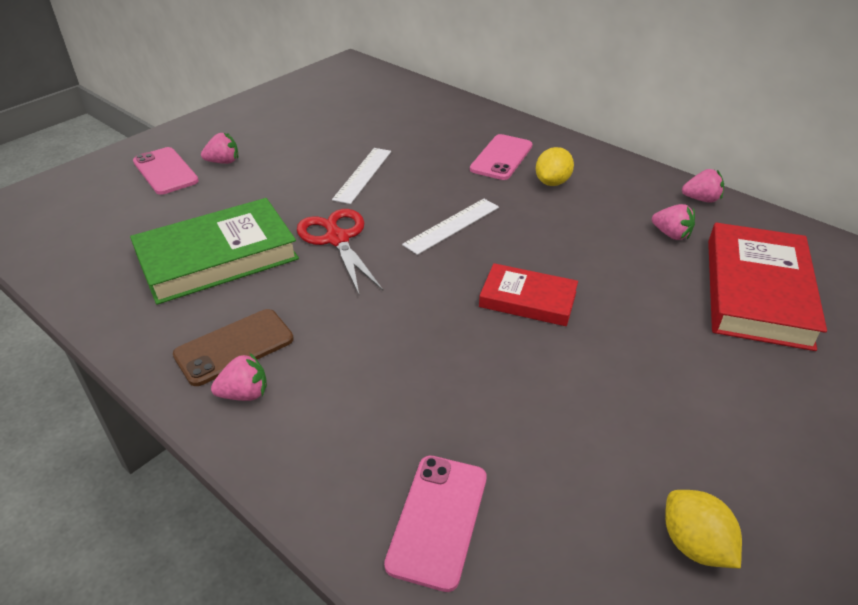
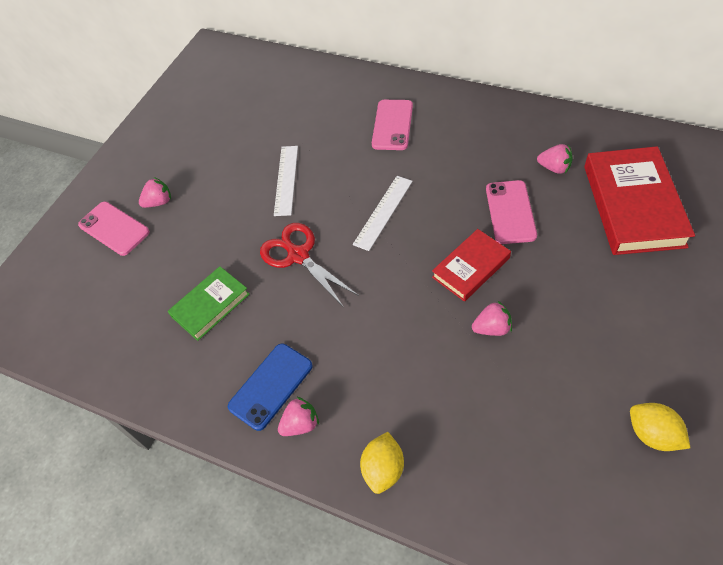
camera: 10 degrees left, 15 degrees up
green book [130,198,299,305] -> green book [168,266,250,341], size x0.58
brown phone [173,309,294,386] -> blue phone [228,343,313,431]
pink phone [384,456,487,592] -> pink phone moved to [486,180,537,244]
red book [479,263,578,326] -> red book turned 45 degrees counterclockwise [432,229,511,302]
yellow lemon [536,147,574,186] -> yellow lemon moved to [360,432,404,494]
pink strawberry [682,169,724,203] -> pink strawberry moved to [472,301,512,336]

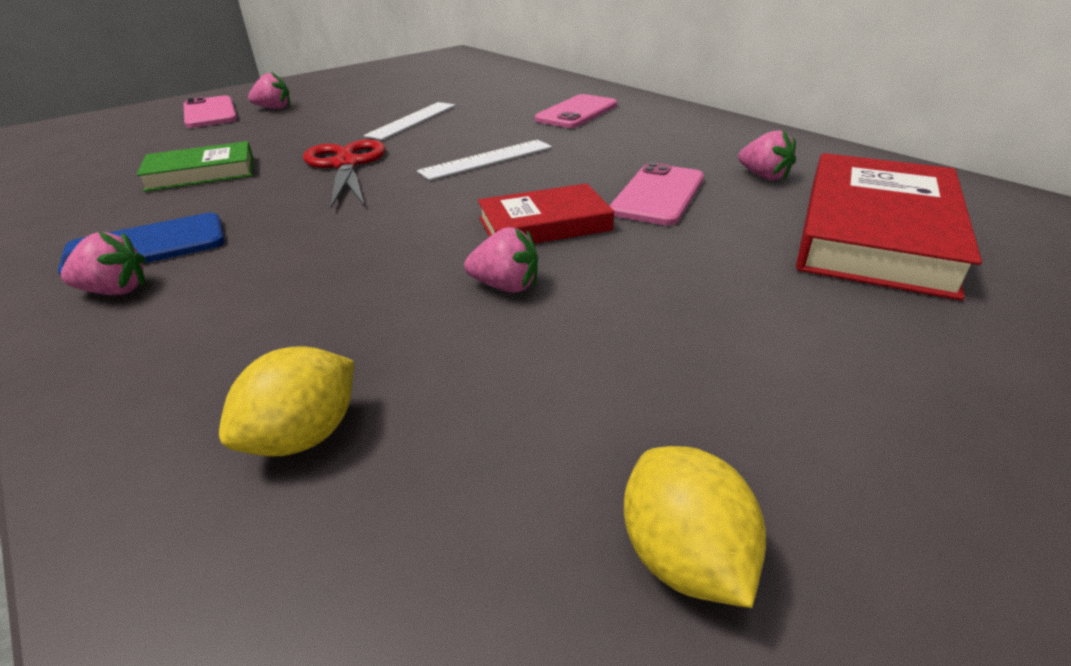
camera: 20 degrees right, 20 degrees down
yellow lemon [360,432,404,494] -> yellow lemon moved to [219,346,354,456]

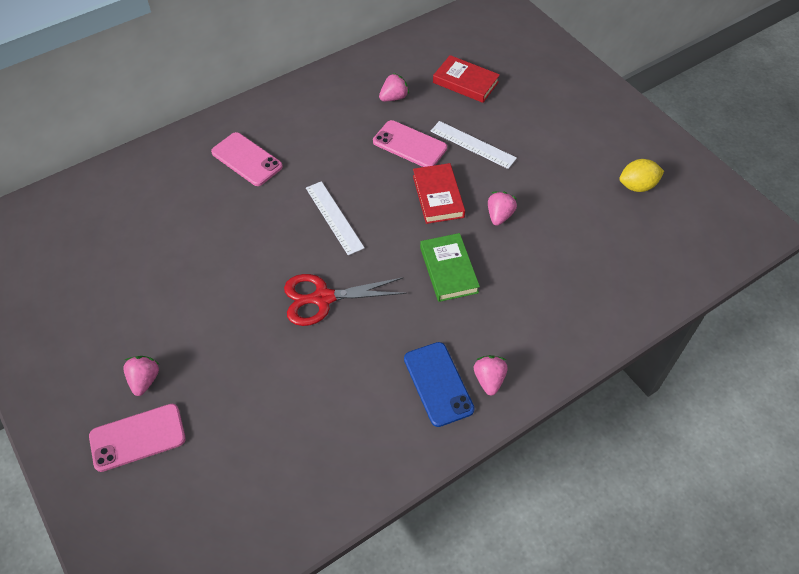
camera: 85 degrees left, 20 degrees up
green book [136,141,253,192] -> green book moved to [420,233,480,302]
yellow lemon [219,346,354,456] -> none
white ruler [364,102,456,140] -> white ruler moved to [431,121,517,169]
red book [796,153,982,300] -> red book [433,55,500,103], size x0.58

